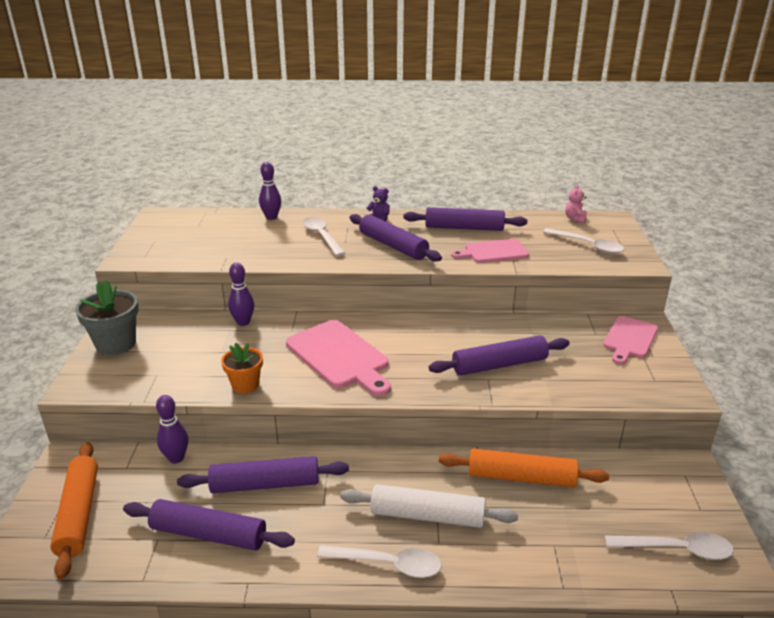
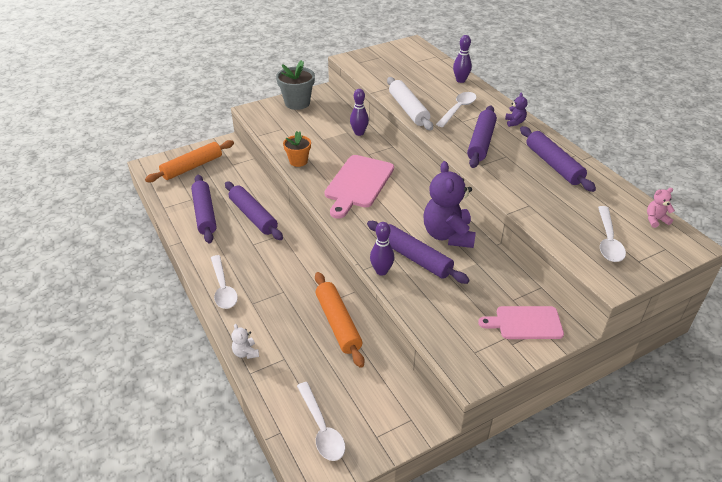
camera: 60 degrees right, 10 degrees up
purple bowling pin [156,395,188,463] -> purple bowling pin moved to [370,222,394,276]
white rolling pin [340,484,518,528] -> white rolling pin moved to [387,77,433,131]
pink cutting board [451,239,529,263] -> none
none -> white teddy bear [231,324,259,359]
none -> purple teddy bear [424,161,476,248]

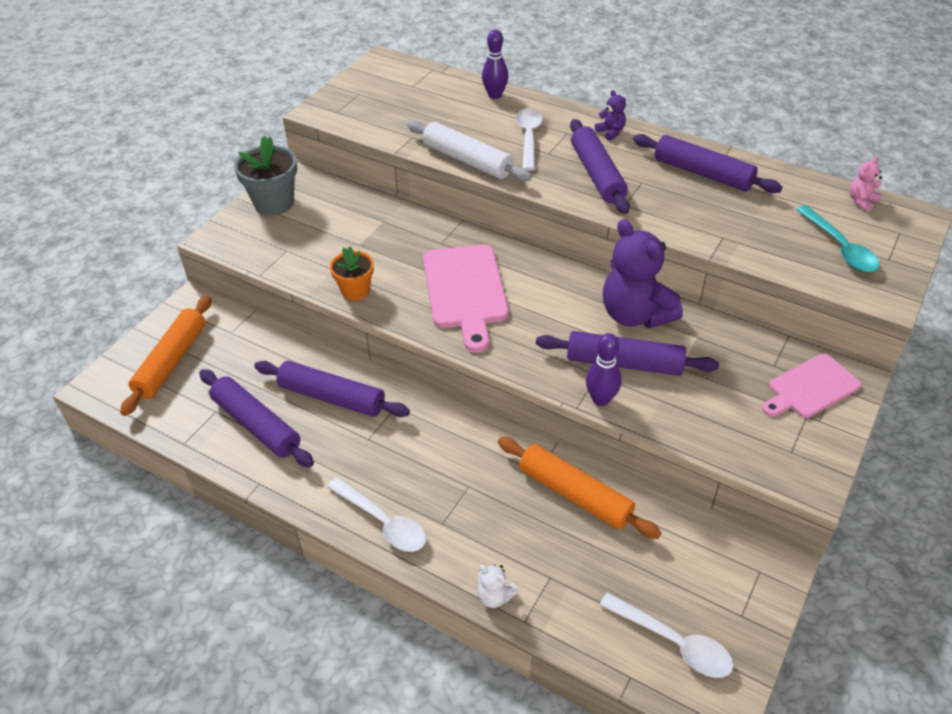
camera: 30 degrees left, 5 degrees up
purple bowling pin [350,89,369,136] -> none
white spoon [598,206,626,262] -> turquoise spoon [796,205,880,272]

